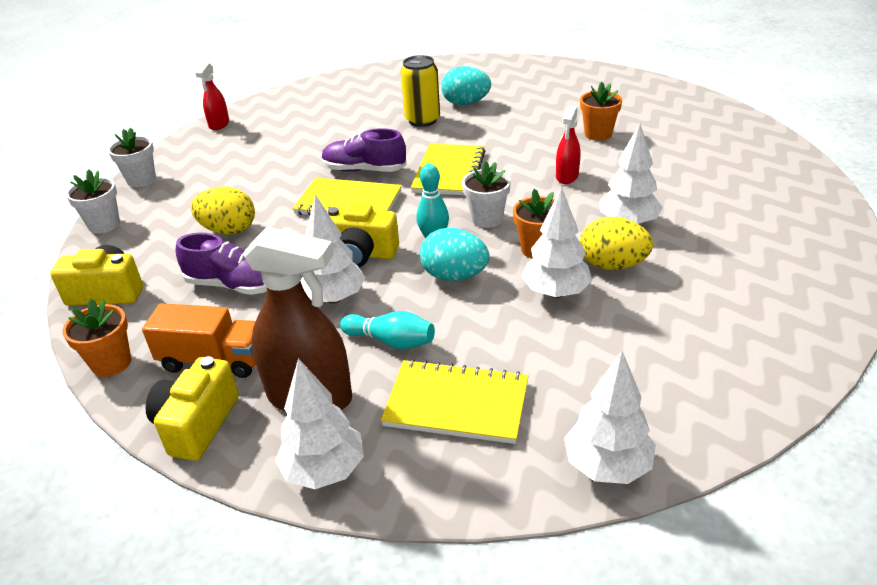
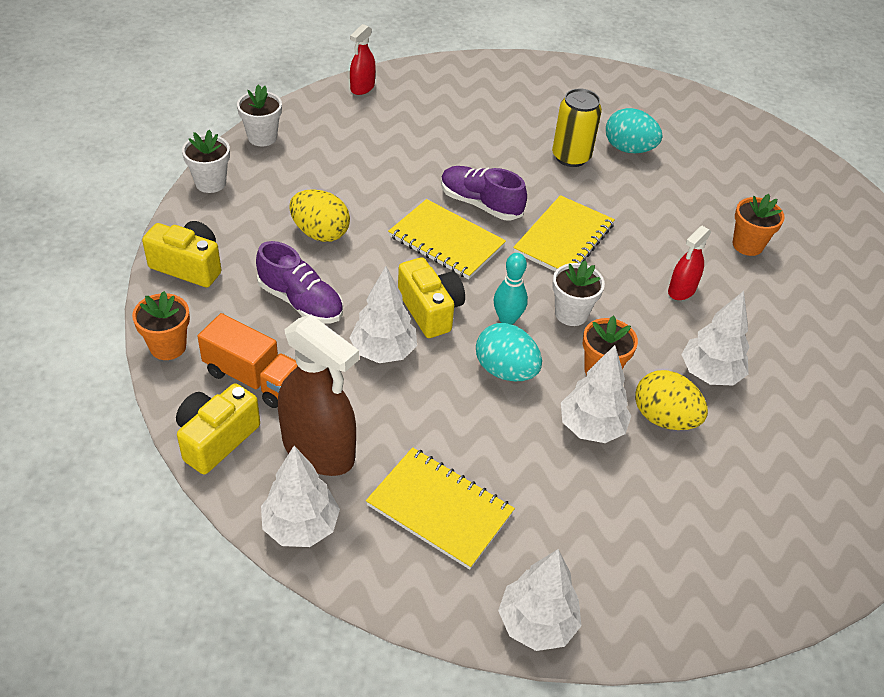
camera: 15 degrees right, 10 degrees up
yellow camera [327,203,399,267] -> yellow camera turned 150 degrees counterclockwise [398,257,465,338]
turquoise bowling pin [340,311,435,349] -> none

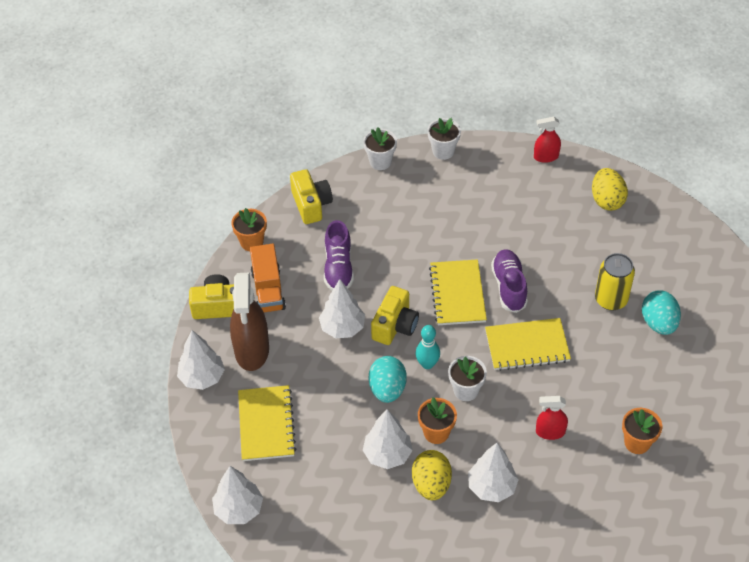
camera: 55 degrees right, 5 degrees up
yellow egg [289,189,350,242] -> yellow egg moved to [592,168,628,211]

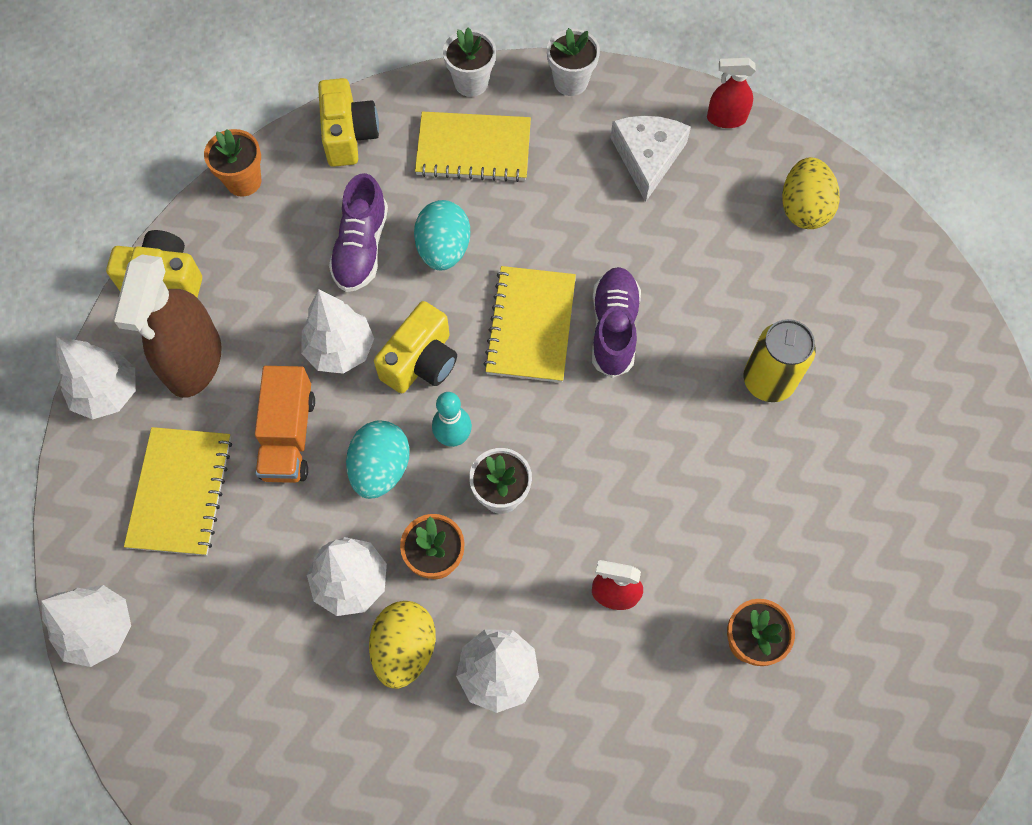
camera: 10 degrees right, 15 degrees up
orange truck [250,244,286,312] -> orange truck moved to [255,366,315,483]
yellow notebook [485,318,571,371] -> yellow notebook moved to [415,111,531,182]
turquoise egg [642,290,681,335] -> turquoise egg moved to [414,200,470,270]
none -> white cheese [610,116,691,202]

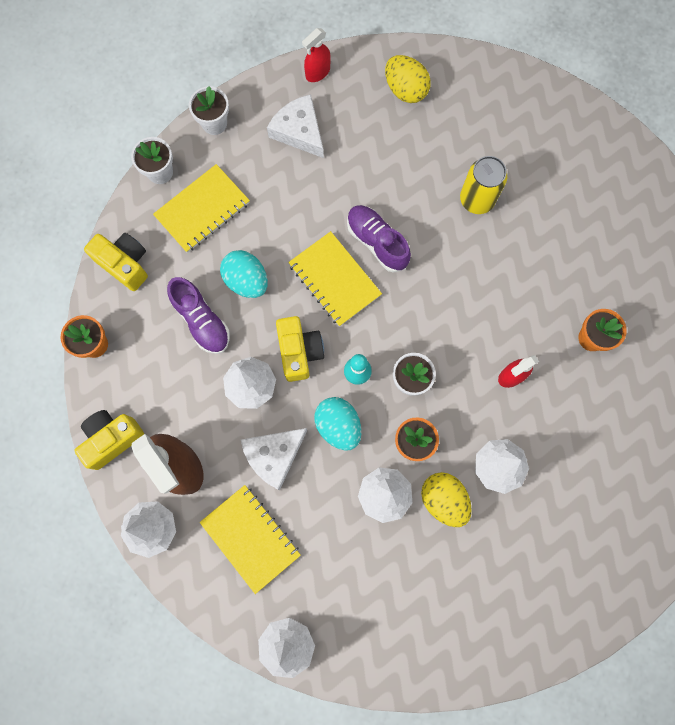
camera: 45 degrees left, 10 degrees up
orange truck [255,366,315,483] -> white cheese [241,428,307,490]

